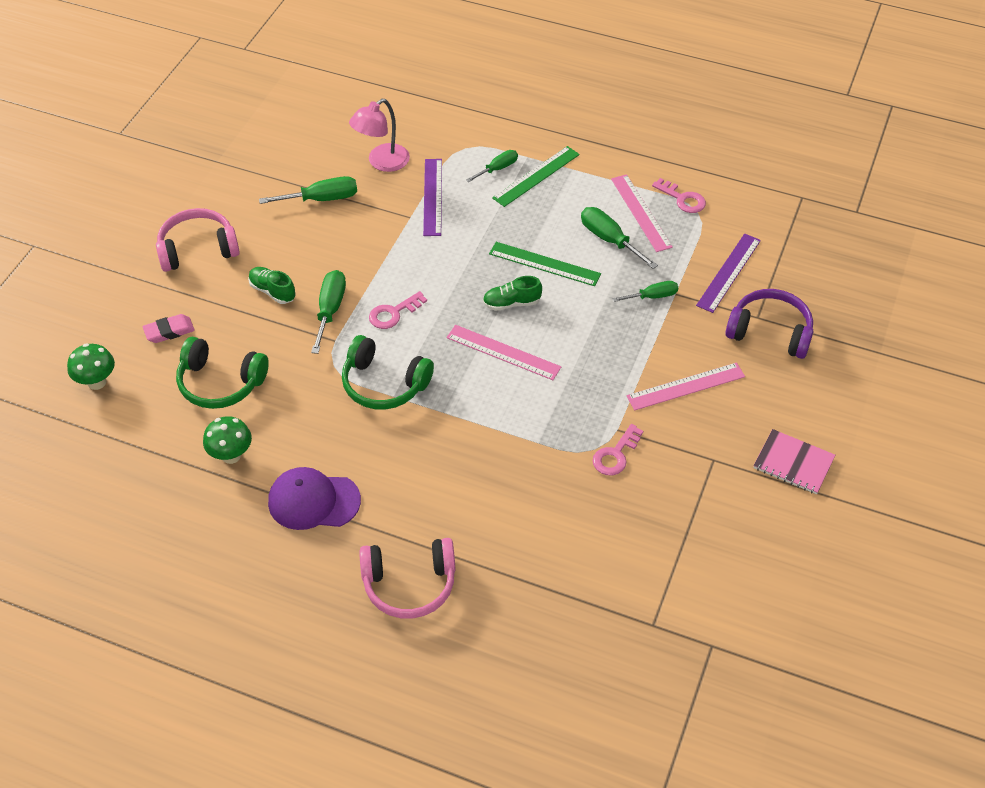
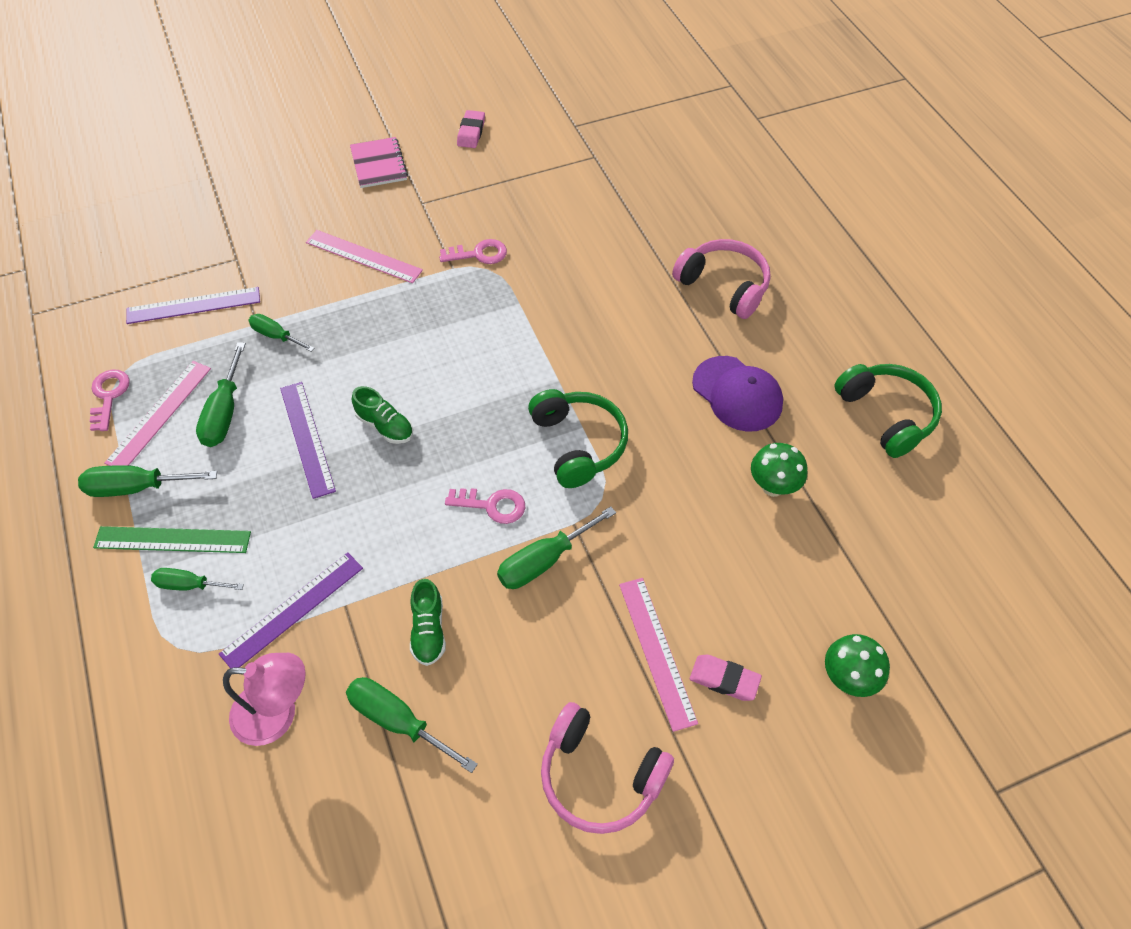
camera: 135 degrees left, 5 degrees up
green headphones [176,337,269,409] -> green headphones moved to [834,364,942,458]
green shoe [248,267,296,304] -> green shoe moved to [410,579,446,666]
pink ruler [447,325,561,380] -> pink ruler moved to [619,578,698,732]
green ruler [489,242,601,286] -> purple ruler [280,382,336,499]
purple headphones [725,289,814,359] -> none
none -> green screwdriver [78,465,217,497]
none -> pink eraser [457,110,485,148]

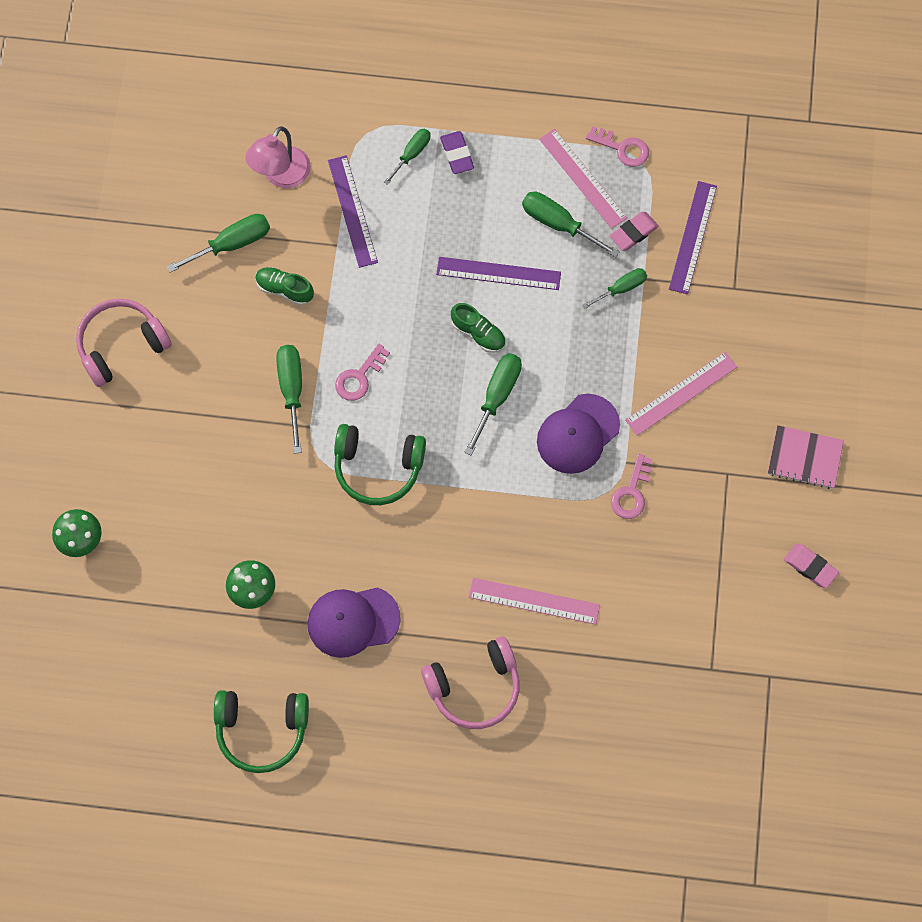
camera: 120 degrees right, 15 degrees up
green screwdriver [78,465,217,497] -> green screwdriver moved to [464,353,522,455]
green ruler [93,526,251,553] -> purple eraser [440,131,474,174]
green shoe [352,386,413,444] -> green shoe turned 120 degrees counterclockwise [451,303,506,353]
pink ruler [619,578,698,732] -> pink ruler moved to [469,578,600,624]
pink eraser [690,655,762,701] -> pink eraser moved to [610,212,659,251]
none -> purple cap [537,394,620,474]

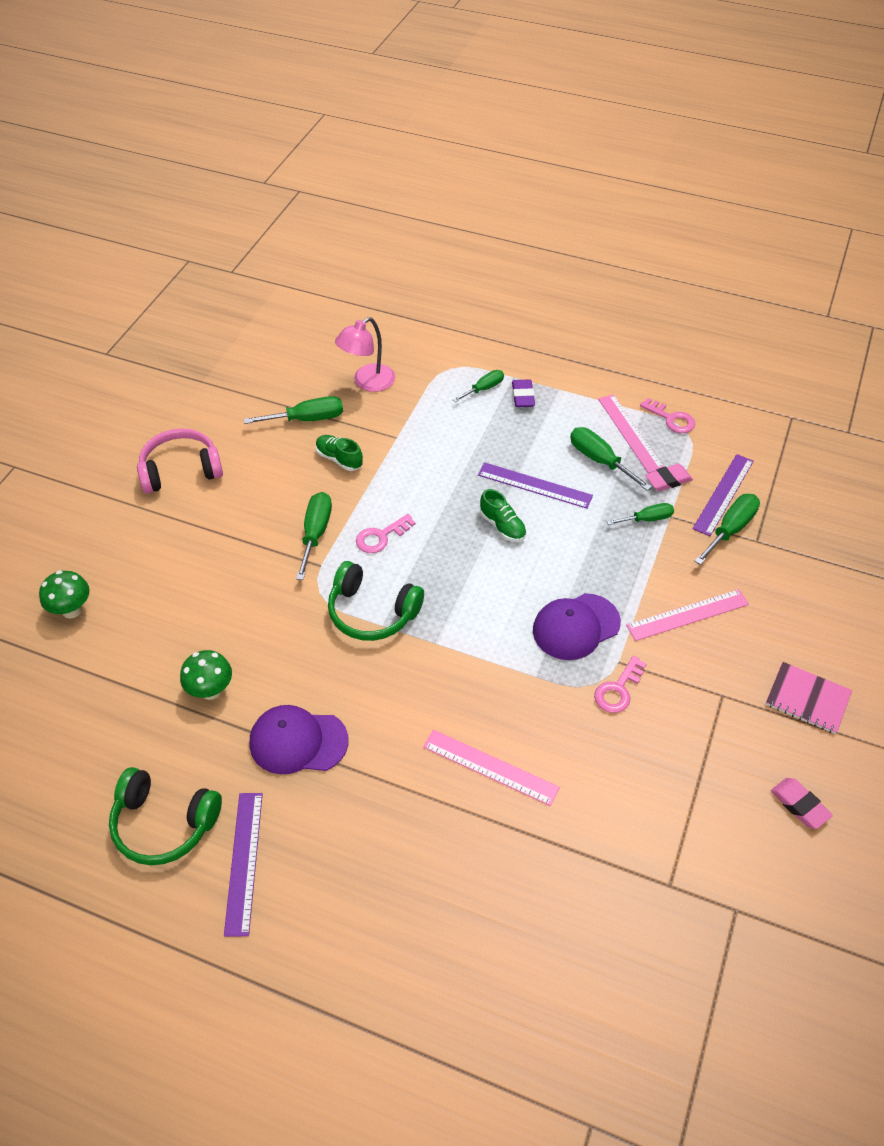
camera: 15 degrees right, 20 degrees down
purple ruler [328,155,378,268] -> purple ruler moved to [224,793,263,937]
pink headphones [421,637,520,729] -> none
green screwdriver [464,353,522,455] -> green screwdriver moved to [694,494,760,565]

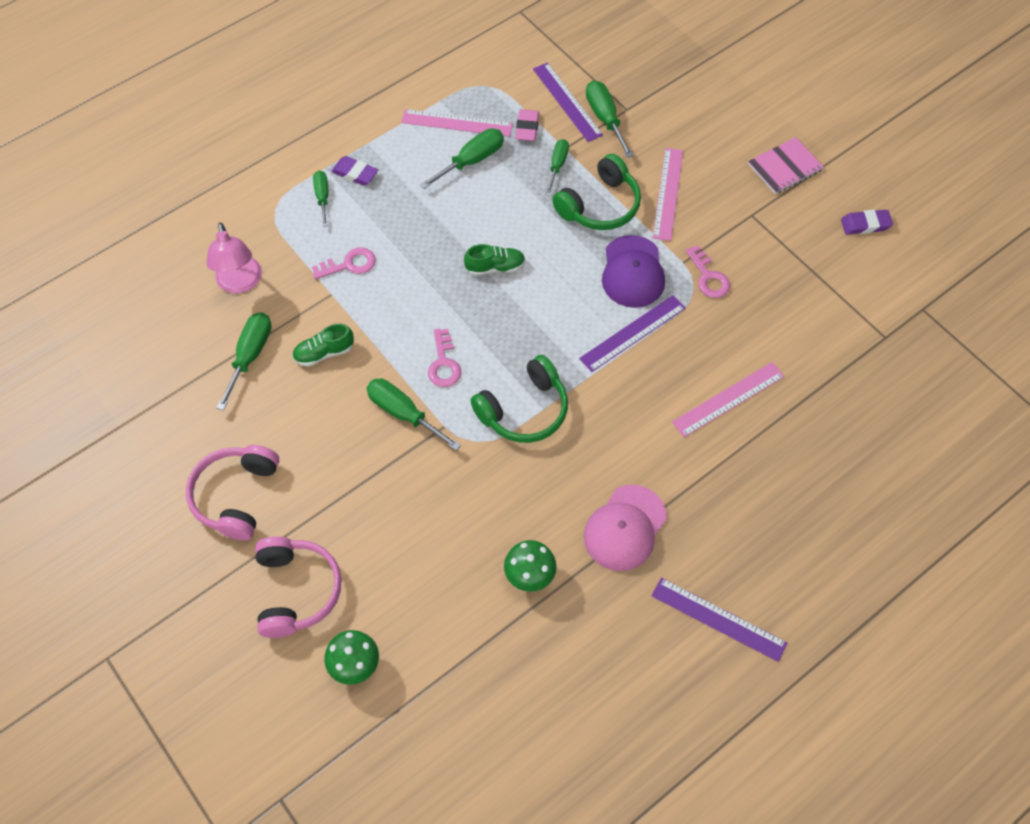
camera: 60 degrees left, 10 degrees up
green headphones [109,767,222,865] -> green headphones moved to [552,154,641,230]
purple cap [249,705,349,774] -> pink cap [584,485,667,571]
purple ruler [478,462,593,509] -> purple ruler moved to [579,295,686,372]
green screwdriver [570,427,652,491] -> green screwdriver turned 150 degrees clockwise [420,128,504,189]
pink key [640,398,695,433] -> pink key moved to [312,247,376,279]
pink eraser [771,778,833,829] -> purple eraser [841,210,893,235]
none -> pink headphones [255,537,342,638]

